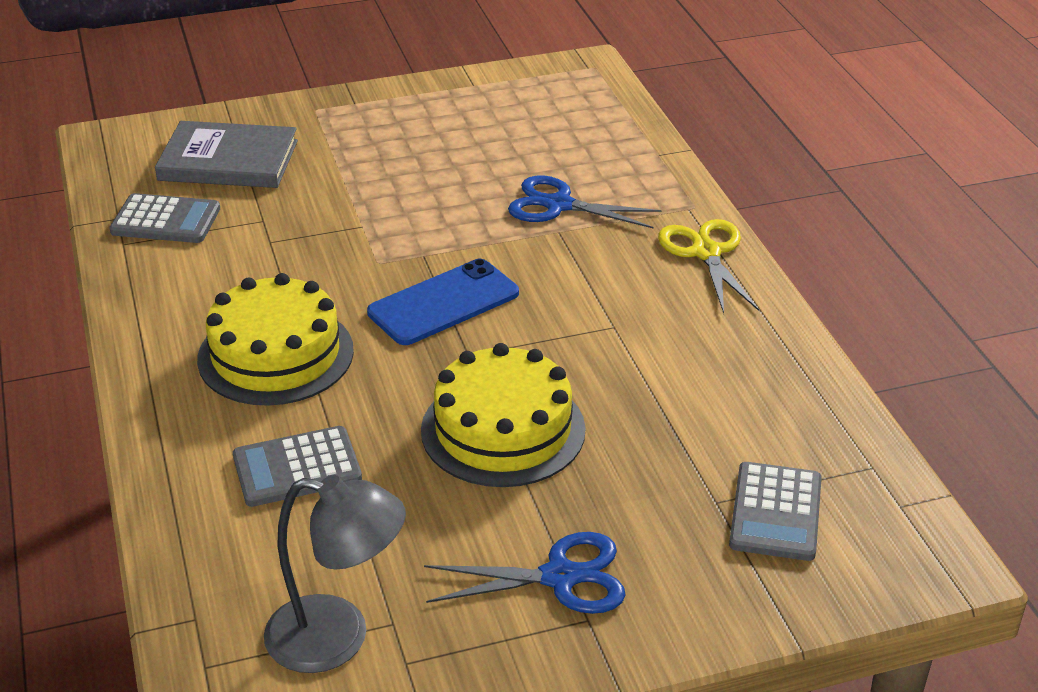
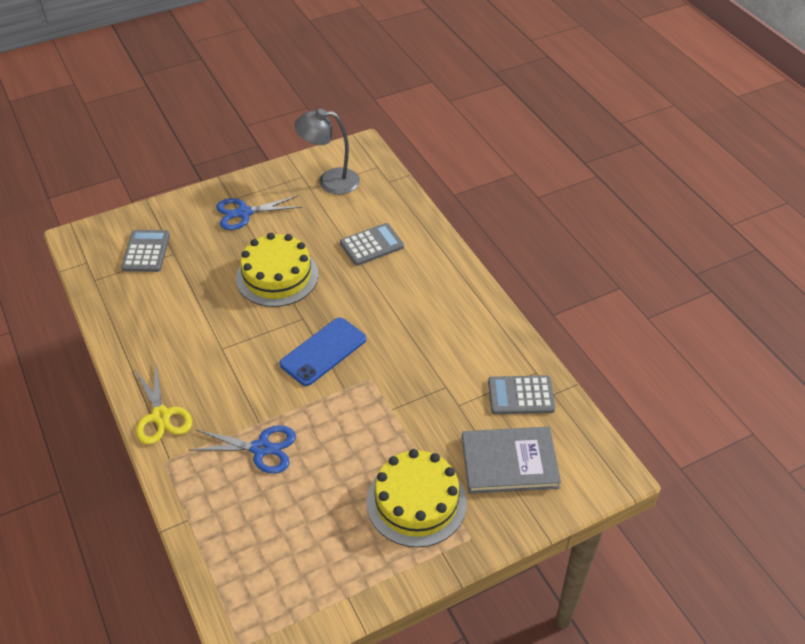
camera: 170 degrees right, 10 degrees up
yellow cake [197,273,354,406] -> yellow cake moved to [367,449,467,547]

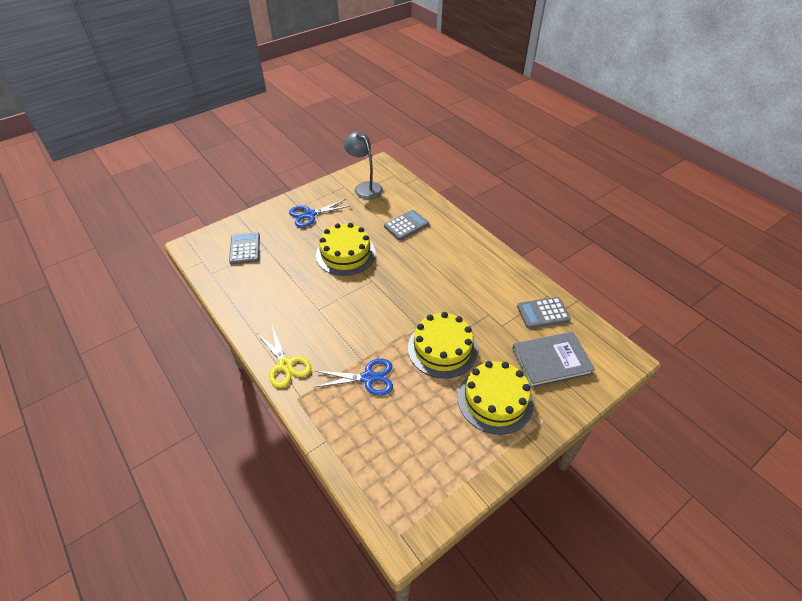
camera: 10 degrees left, 0 degrees up
blue phone [280,318,366,386] -> none
grey lamp [295,109,360,194] -> grey lamp turned 60 degrees clockwise [343,131,383,199]
none -> yellow cake [408,312,478,378]

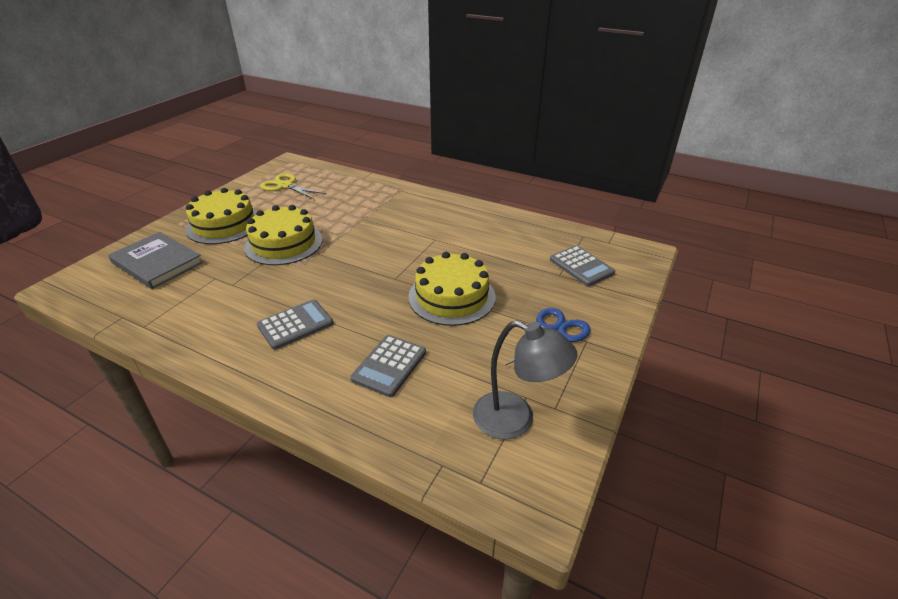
camera: 155 degrees right, 10 degrees down
yellow scissors [258,326,311,388] -> yellow scissors moved to [260,173,326,200]
blue scissors [315,359,393,395] -> none
grey book [512,332,595,388] -> grey book turned 75 degrees clockwise [108,232,203,289]
grey calculator [517,297,571,329] -> grey calculator moved to [257,299,333,350]

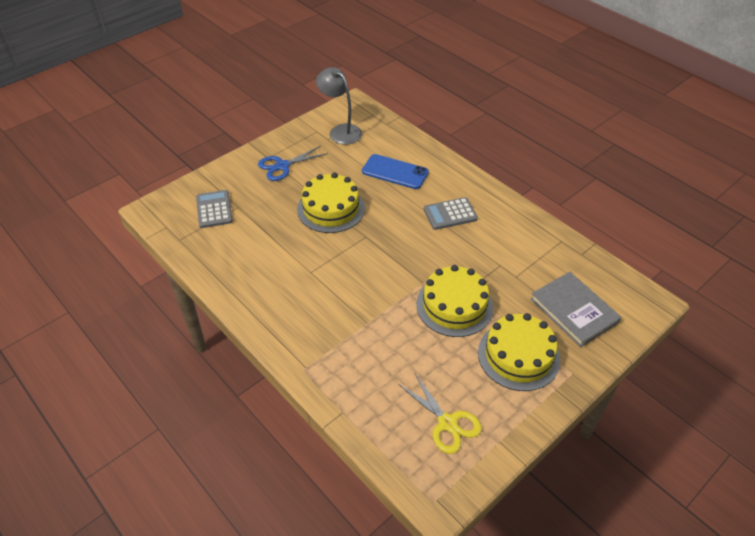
camera: 160 degrees left, 10 degrees up
grey calculator [350,335,426,397] -> blue phone [362,154,429,189]

